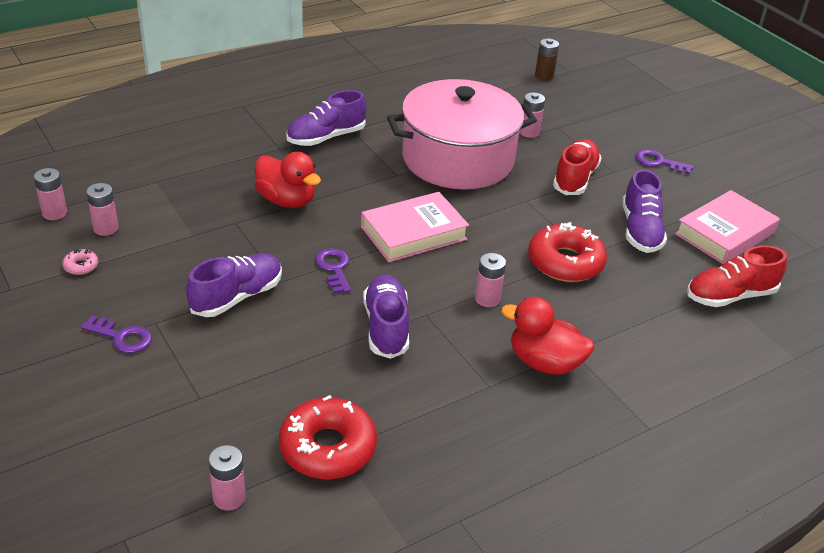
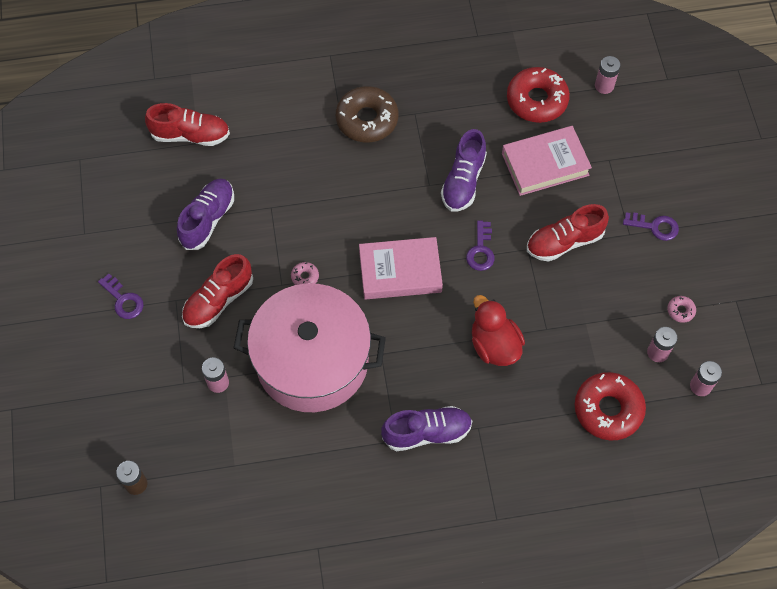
camera: 155 degrees left, 25 degrees up
purple key [81,316,152,353] -> purple key turned 150 degrees clockwise [623,212,679,241]
purple shoe [186,253,282,317] -> red shoe [527,204,609,261]
pink battery [475,253,506,307] -> none
red duck [501,297,594,375] -> brown donut [336,86,398,142]
red donut [528,222,607,282] -> red donut moved to [574,372,646,440]
pink book [675,190,780,264] -> pink book moved to [502,126,592,196]
none -> pink donut [291,262,319,285]

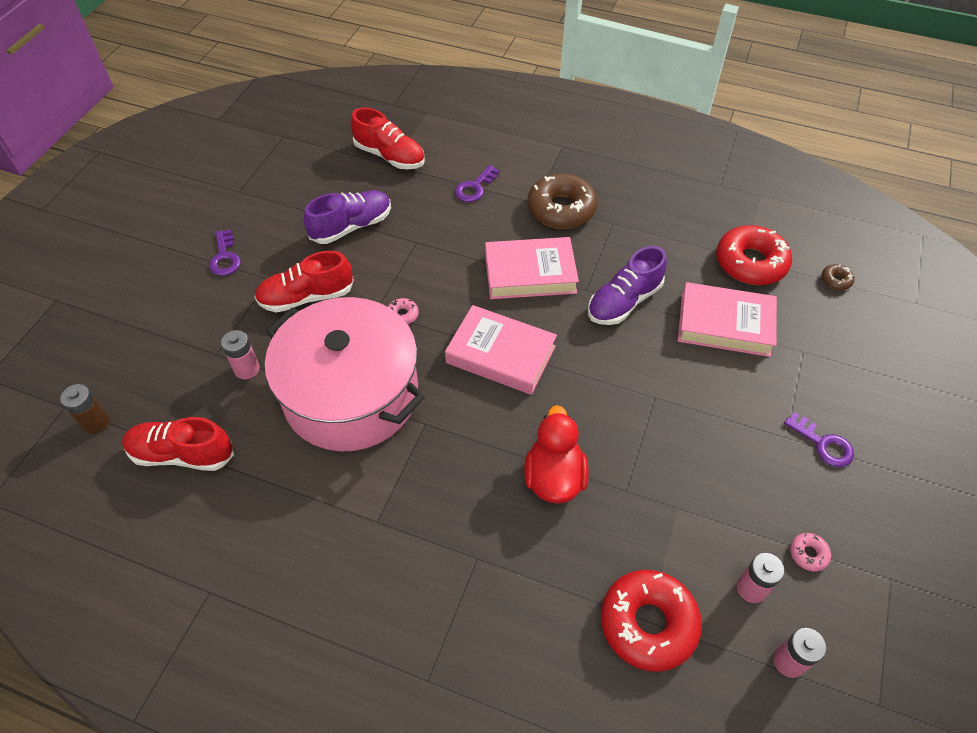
camera: 30 degrees right, 10 degrees down
purple shoe [381,406,472,451] -> none
purple key [466,220,495,271] -> purple key moved to [455,165,500,202]
red shoe [527,204,609,261] -> red shoe moved to [122,417,234,471]
pink battery [595,56,620,94] -> brown donut [822,264,854,290]
none -> pink book [485,237,579,299]

